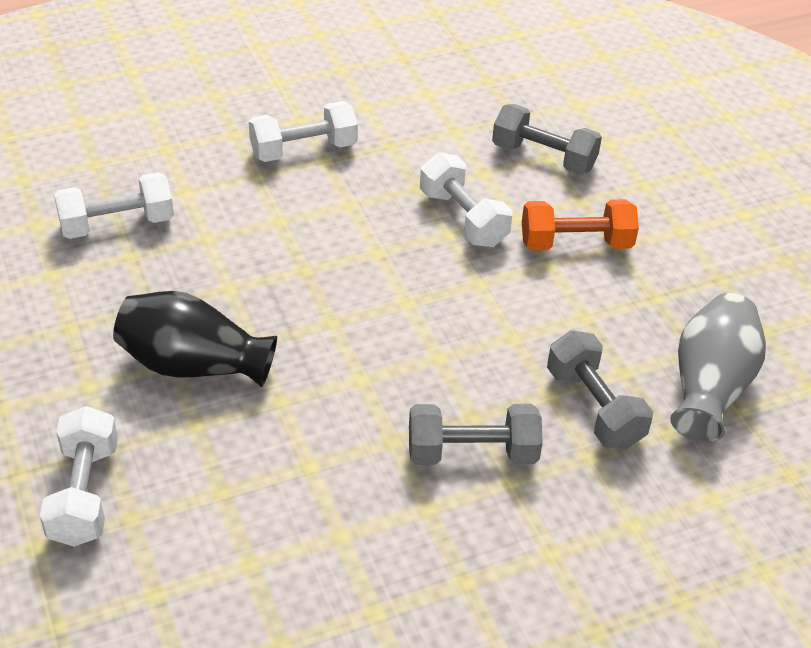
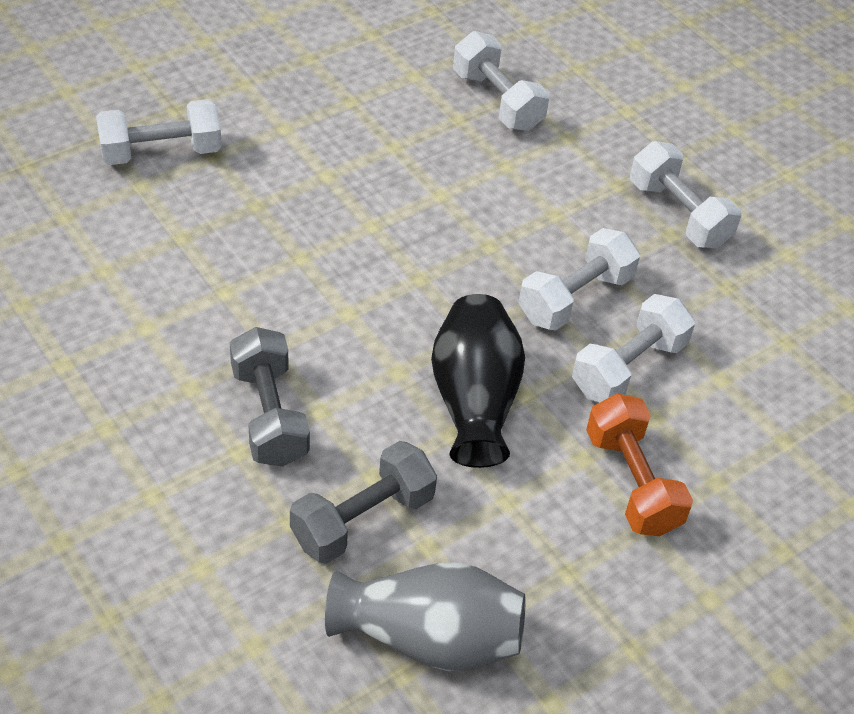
camera: 75 degrees right, 5 degrees up
black vase [113,291,277,387] -> black vase moved to [431,294,525,468]
grey dumbbell [492,104,602,174] -> none
none -> white dumbbell [519,228,640,331]

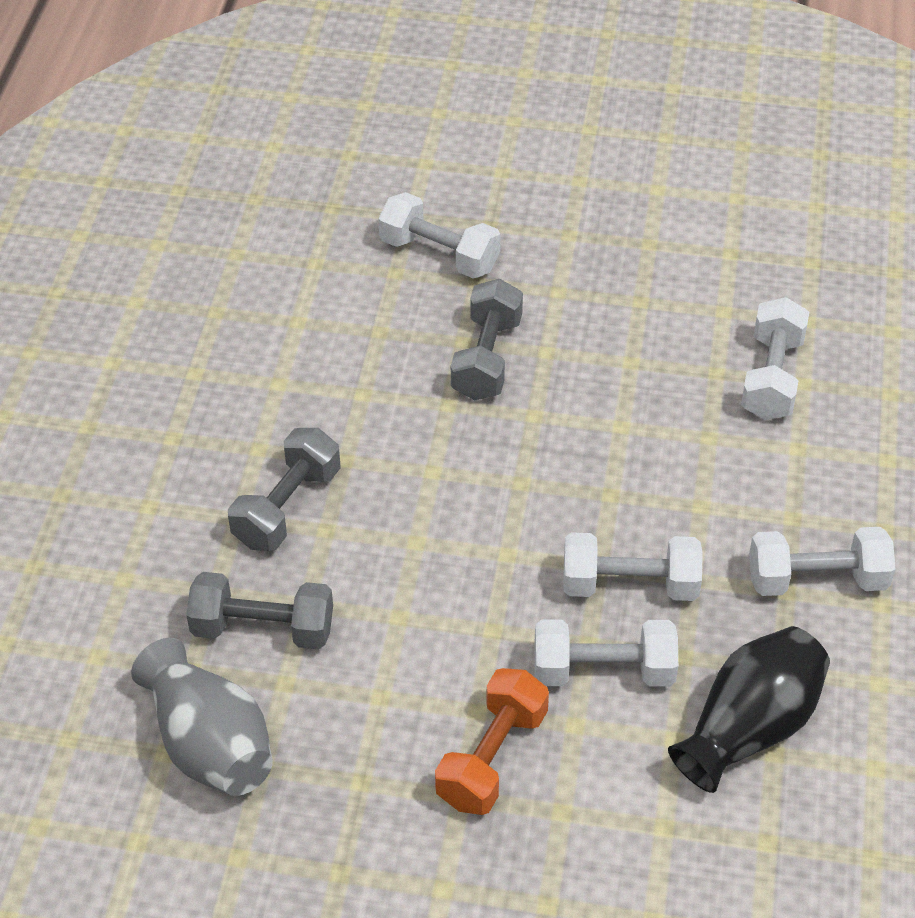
camera: 50 degrees right, 0 degrees up
black vase [431,294,525,468] -> black vase moved to [668,626,830,793]
white dumbbell [630,141,741,248] -> white dumbbell turned 75 degrees clockwise [749,527,895,596]
none -> grey dumbbell [451,279,523,400]

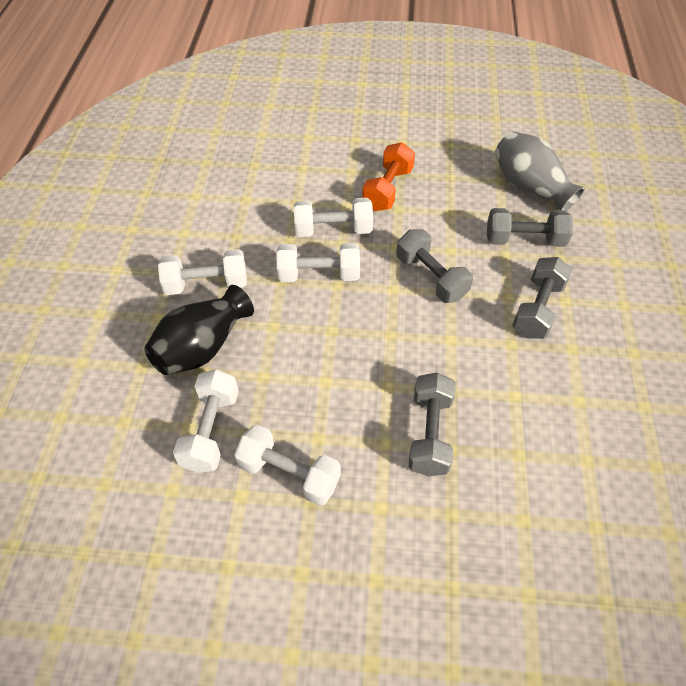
camera: 175 degrees right, 5 degrees up
white dumbbell [378,192,500,279] -> white dumbbell moved to [234,425,341,506]
black vase [668,626,830,793] -> black vase moved to [144,285,254,375]
none -> grey dumbbell [396,229,473,303]

